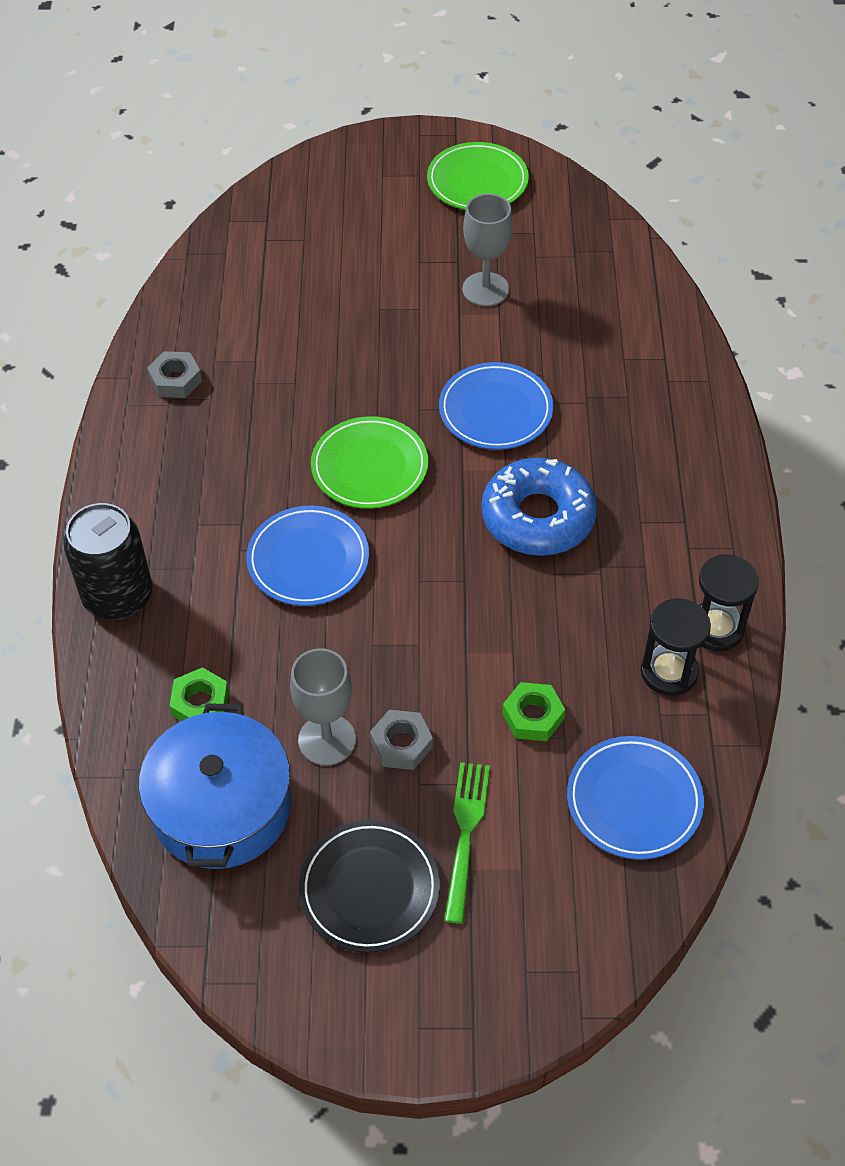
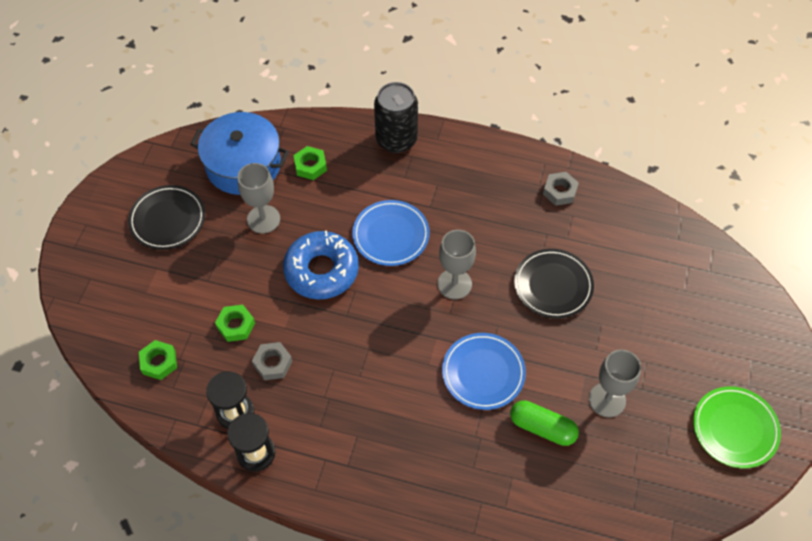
camera: 105 degrees right, 5 degrees up
green plate [311,416,428,509] -> grey goblet [438,230,476,300]
grey nut [370,710,433,770] -> grey nut moved to [252,342,292,380]
green fork [444,762,490,924] -> none
blue donut [481,458,597,556] -> blue donut moved to [283,231,359,299]
blue plate [567,736,704,860] -> green nut [139,340,177,380]
none -> green capsule [510,400,579,446]
none -> black plate [514,249,594,319]

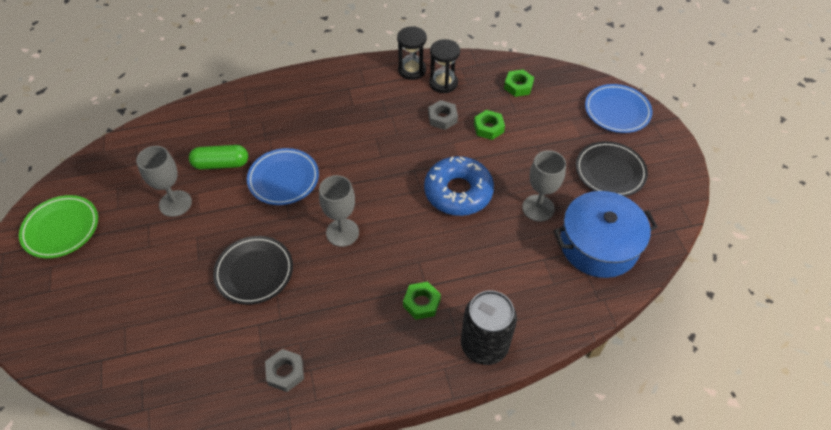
camera: 150 degrees right, 5 degrees down
green nut [294,146,327,180] -> green nut moved to [403,282,441,320]
blue plate [352,200,430,266] -> blue plate moved to [585,84,653,133]

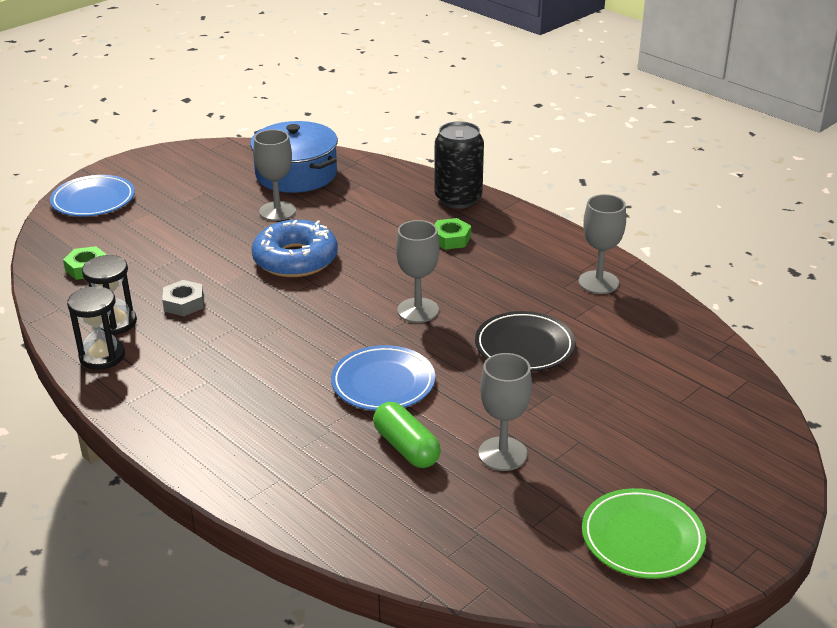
camera: 120 degrees left, 20 degrees down
grey nut [265,349,304,392] -> grey goblet [579,194,626,294]
green nut [474,110,505,140] -> none
black plate [576,141,648,197] -> none

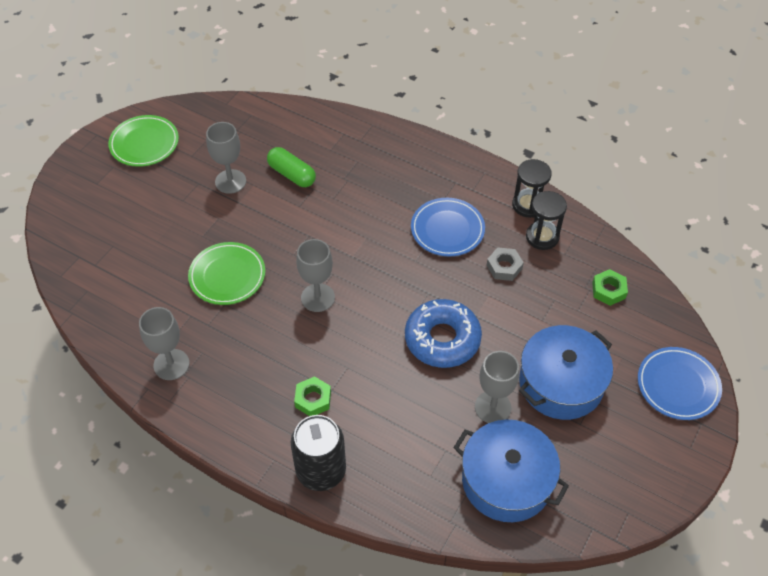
camera: 165 degrees right, 20 degrees up
blue plate [331,345,435,411] -> blue plate moved to [411,198,485,256]
black plate [475,311,575,372] -> green plate [188,242,265,305]
none -> blue pot [519,325,613,420]

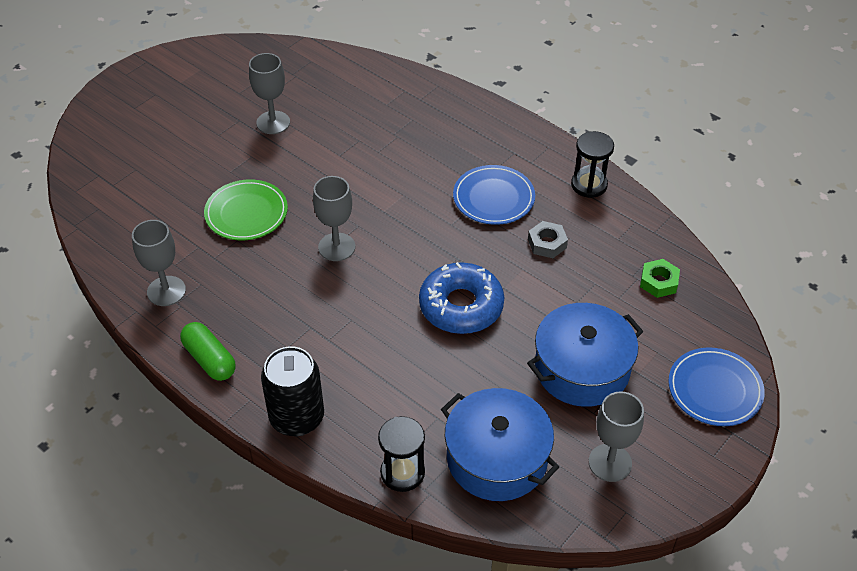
camera: 10 degrees right, 5 degrees down
green plate [108,115,179,167] -> none
green capsule [267,147,316,187] -> green capsule moved to [180,322,236,381]
green nut [294,376,331,416] -> none
grey goblet [475,351,519,423] -> grey goblet moved to [589,391,644,482]
black hourglass [526,191,567,250] -> black hourglass moved to [378,416,425,492]

